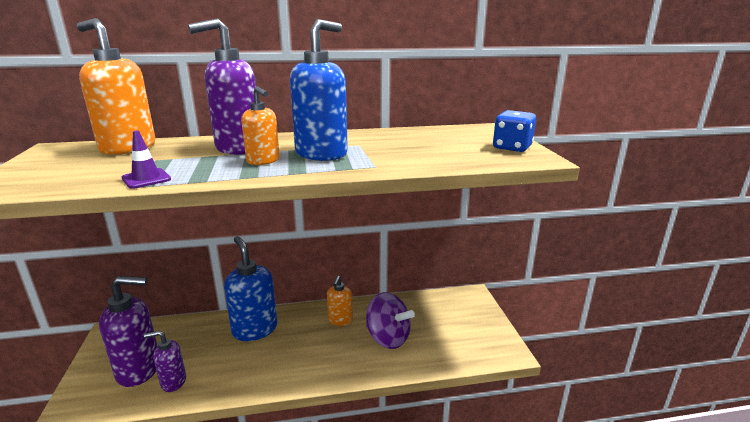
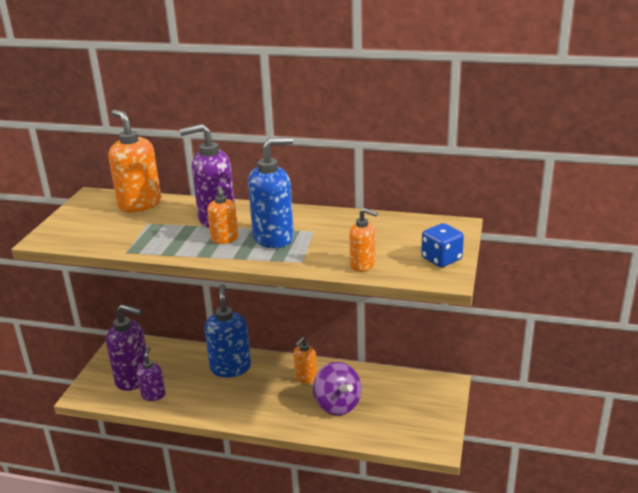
camera: 25 degrees right, 5 degrees up
purple traffic cone [122,131,171,189] -> none
purple soap dispenser [144,330,186,392] -> purple soap dispenser turned 75 degrees clockwise [137,347,165,401]
none -> orange soap dispenser [349,208,378,272]

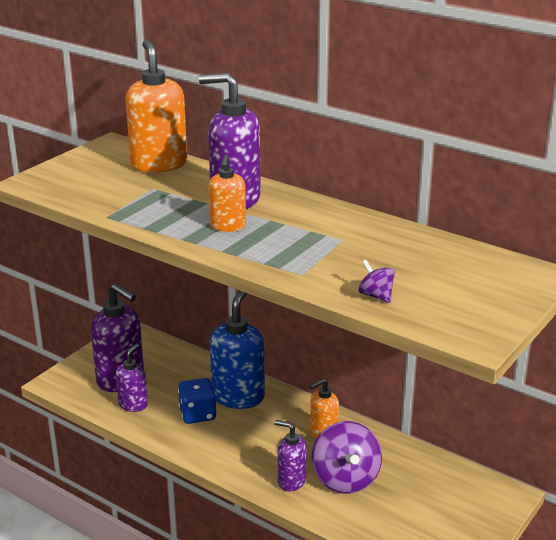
camera: 20 degrees right, 0 degrees up
blue soap dispenser [248,137,294,248] -> none
orange soap dispenser [349,208,378,272] -> purple spinning top [358,260,395,303]
blue dice [421,223,464,267] -> blue dice moved to [178,378,217,424]
none -> purple soap dispenser [275,420,307,492]

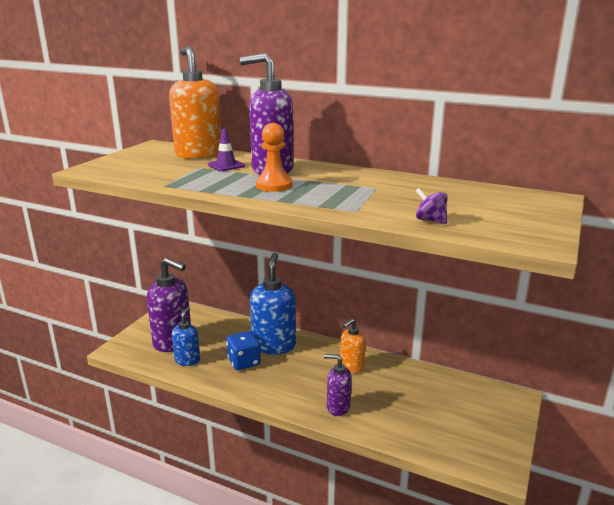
camera: 10 degrees left, 5 degrees down
purple soap dispenser [116,343,148,412] -> blue soap dispenser [172,307,200,366]
orange soap dispenser [209,155,246,232] -> orange pawn [256,123,293,192]
purple spinning top [312,421,382,494] -> none
none -> purple traffic cone [208,129,245,171]

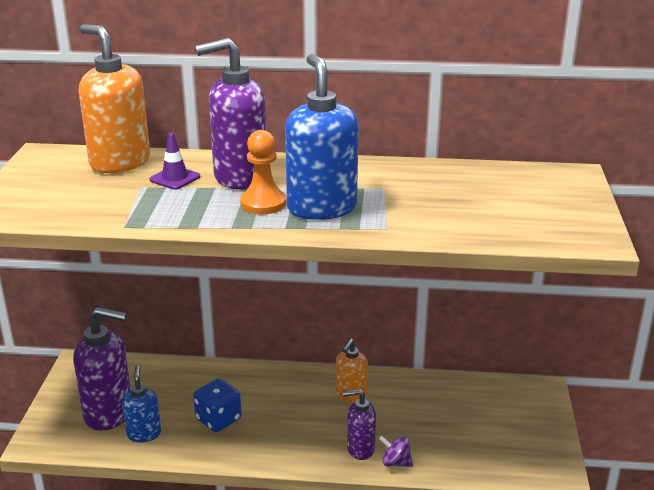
camera: 20 degrees left, 5 degrees up
blue soap dispenser [250,253,296,355] -> blue soap dispenser moved to [285,54,359,220]
purple spinning top [416,188,447,224] -> purple spinning top moved to [379,436,413,467]

